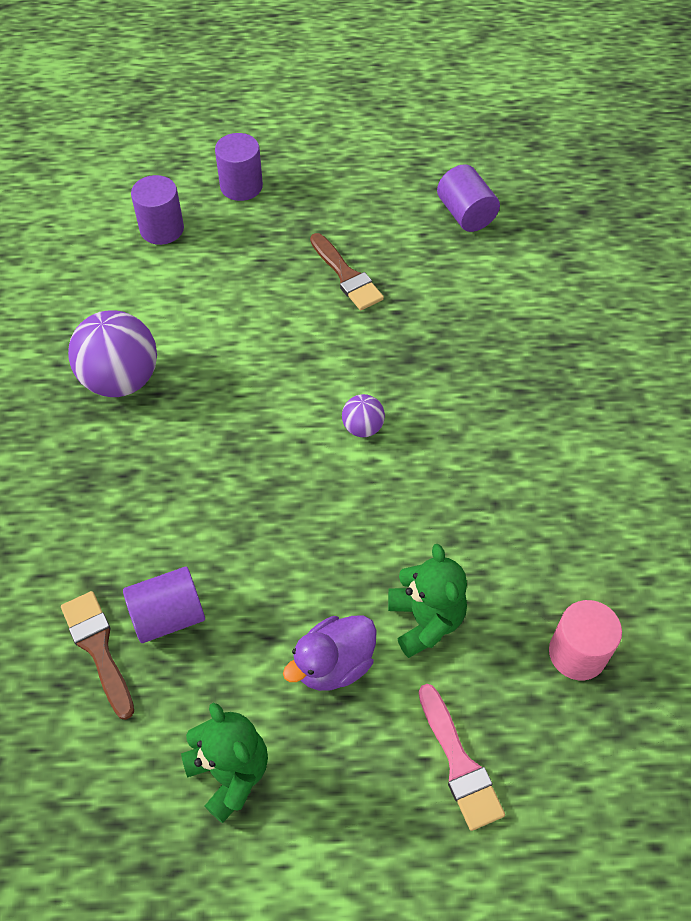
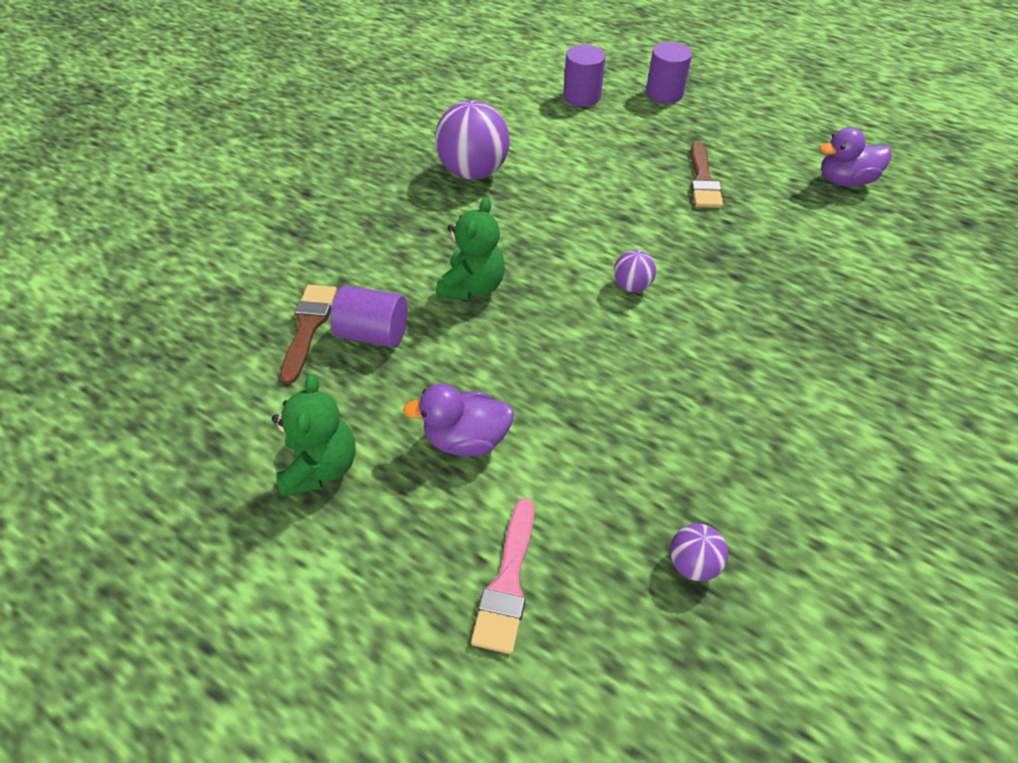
camera: 35 degrees right, 5 degrees down
green teddy bear [388,544,467,658] -> green teddy bear moved to [437,197,505,300]
purple cylinder [437,164,500,232] -> purple duck [819,127,892,187]
pink cylinder [549,600,622,680] -> purple ball [670,524,728,581]

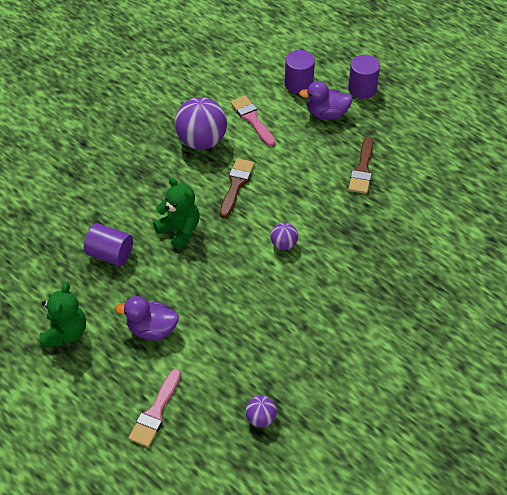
camera: 10 degrees right, 0 degrees up
brown brush [280,285,337,384] -> brown brush moved to [220,158,254,218]
green teddy bear [437,197,505,300] -> green teddy bear turned 75 degrees counterclockwise [153,177,199,249]
purple duck [819,127,892,187] -> purple duck moved to [299,81,353,120]
none -> pink brush [230,95,275,146]

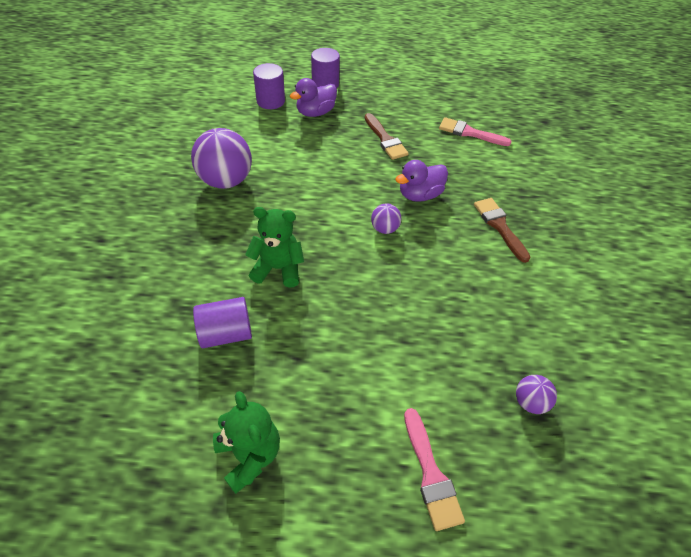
camera: 40 degrees left, 0 degrees up
purple duck [115,296,179,341] -> purple duck moved to [395,160,448,202]
brown brush [220,158,254,218] -> brown brush moved to [474,198,530,263]
pink brush [230,95,275,146] -> pink brush moved to [439,117,512,146]

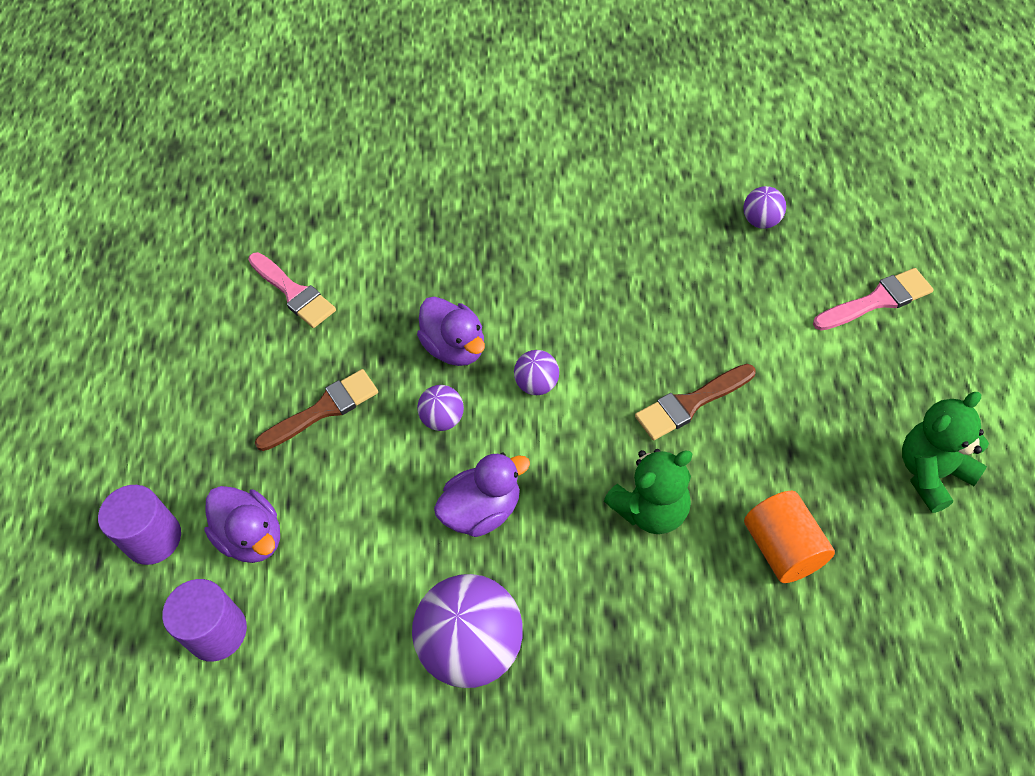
camera: 90 degrees left, 5 degrees up
purple cylinder [193,297,252,348] -> orange cylinder [744,491,835,583]
green teddy bear [245,207,304,288] -> green teddy bear turned 120 degrees counterclockwise [604,449,692,534]
pink brush [439,117,512,146] -> pink brush turned 60 degrees counterclockwise [248,252,336,328]
brown brush [474,198,530,263] -> brown brush moved to [635,364,756,440]
none -> purple ball [417,385,464,431]
none -> purple duck [434,452,530,537]

